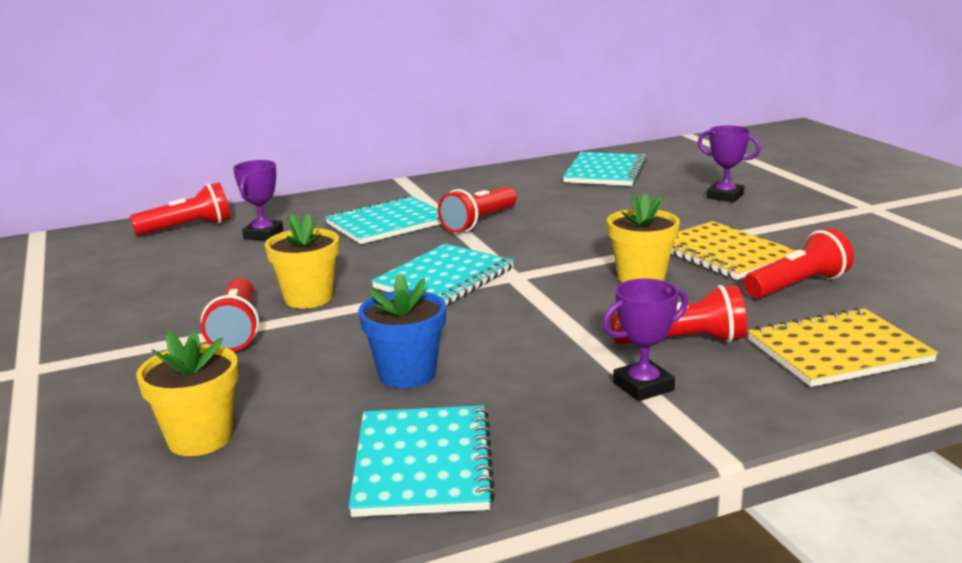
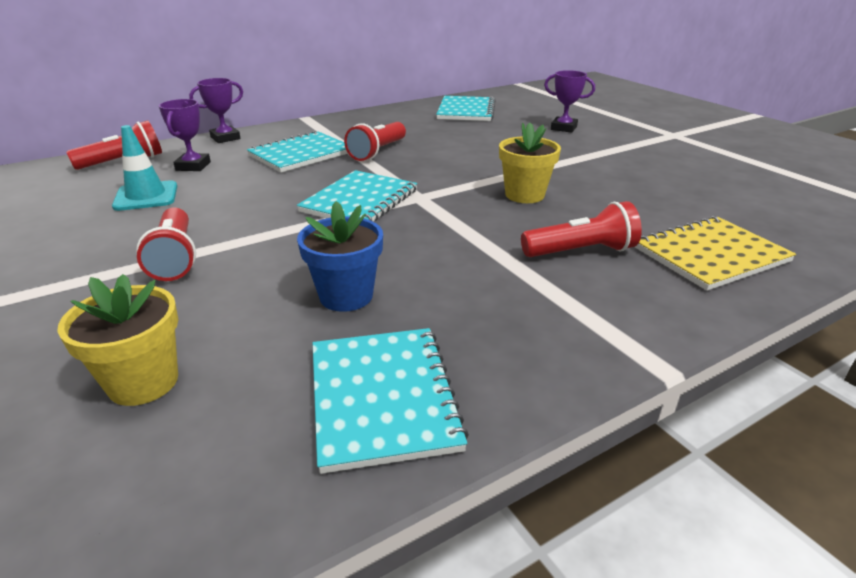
camera: 10 degrees left, 10 degrees up
yellow flower pot [265,213,339,309] -> none
purple trophy [602,279,688,401] -> purple trophy moved to [189,78,243,143]
yellow notebook [671,221,797,280] -> none
red flashlight [744,228,854,299] -> none
none -> turquoise traffic cone [112,125,177,211]

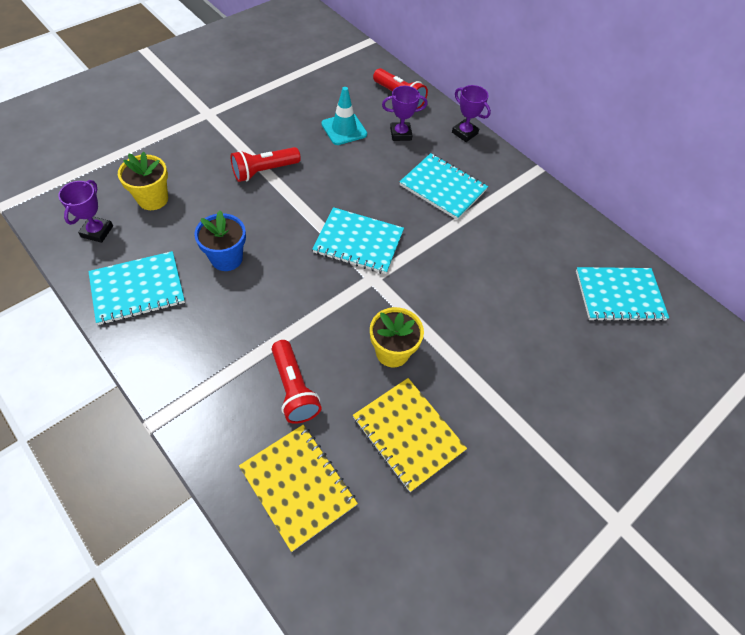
camera: 75 degrees right, 25 degrees up
red flashlight [344,122,406,161] -> none
purple trophy [544,70,595,133] -> purple trophy moved to [58,180,113,243]
none -> yellow notebook [353,378,467,492]

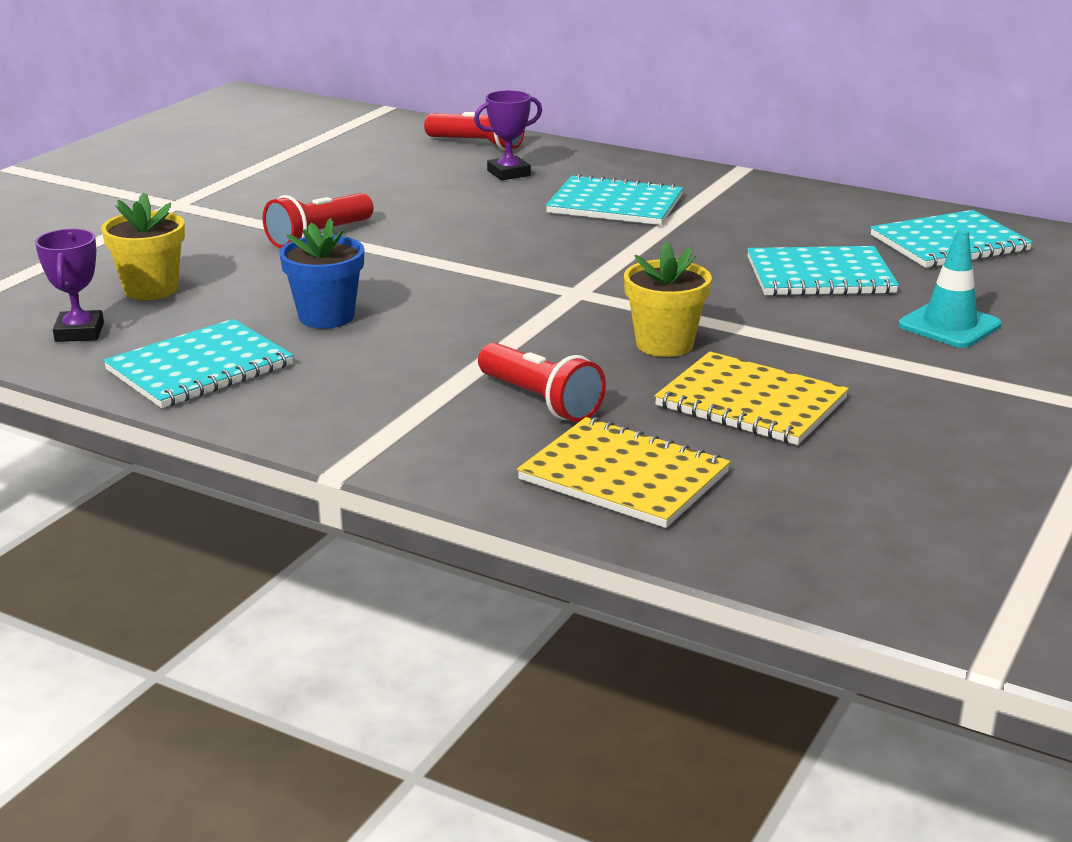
camera: 15 degrees left, 30 degrees down
turquoise notebook [312,207,404,274] -> turquoise notebook moved to [747,246,899,296]
turquoise traffic cone [321,87,367,145] -> turquoise traffic cone moved to [899,229,1002,348]
purple trophy [452,85,491,142] -> none

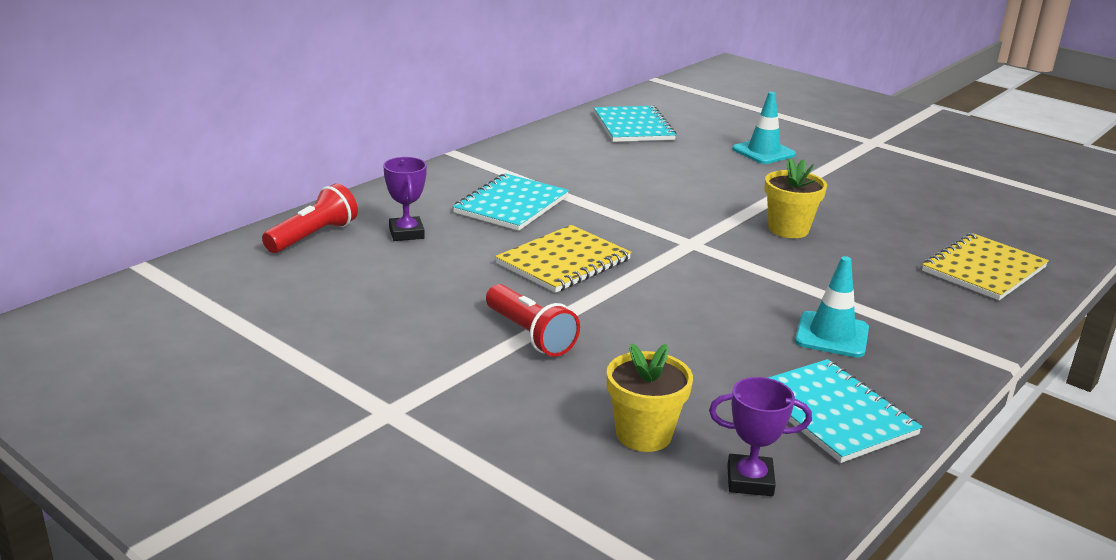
camera: 80 degrees left, 0 degrees up
blue flower pot [279,218,364,329] -> none
red flashlight [478,343,606,422] -> none
yellow notebook [655,352,849,445] -> yellow notebook moved to [495,225,632,293]
turquoise notebook [747,246,899,296] -> none
none -> turquoise traffic cone [795,256,869,357]

